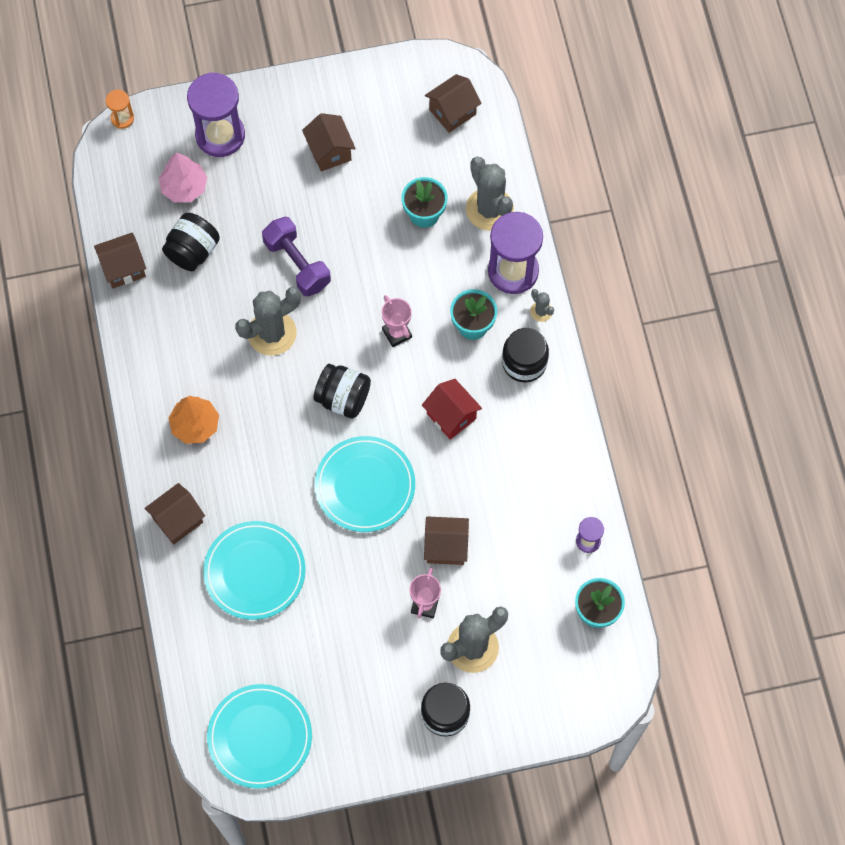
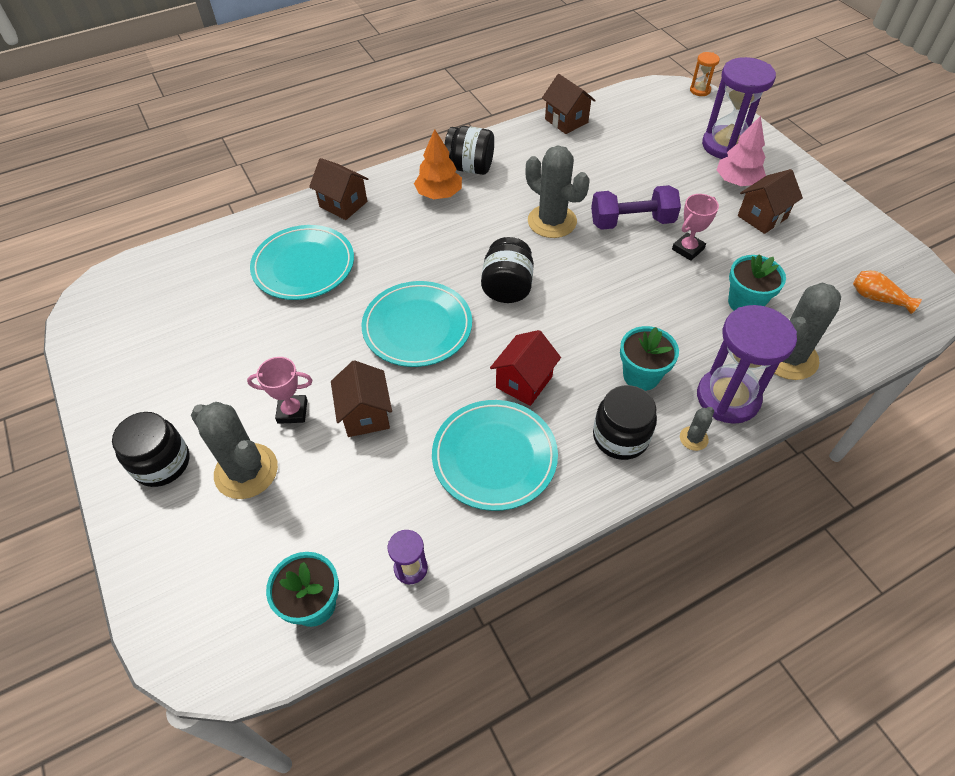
camera: 75 degrees right, 15 degrees down
pink tree [159,153,207,202] -> pink tree moved to [717,116,766,186]
black jar [162,213,220,271] -> black jar moved to [444,126,494,175]
turquoise plate [207,684,312,789] -> turquoise plate moved to [432,400,558,511]
purple dumbbell [262,217,331,297] -> purple dumbbell turned 45 degrees clockwise [591,185,681,230]
pink trophy [381,295,412,347] -> pink trophy moved to [672,194,719,261]
brown house [425,74,481,133] -> orange vase [853,271,922,314]

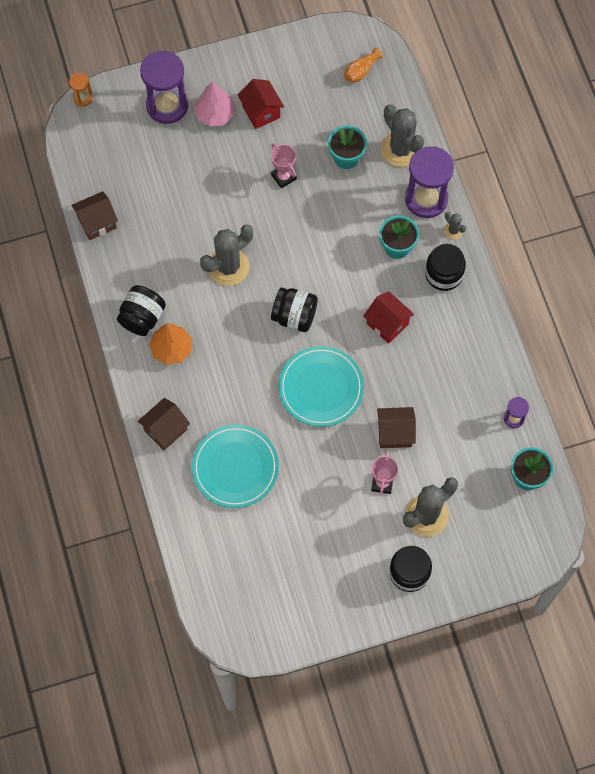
camera: 80 degrees left, 15 degrees up
turquoise plate [432,400,558,511] -> none
purple dumbbell [591,185,681,230] -> none
brown house [738,169,803,234] -> red house [238,79,284,129]

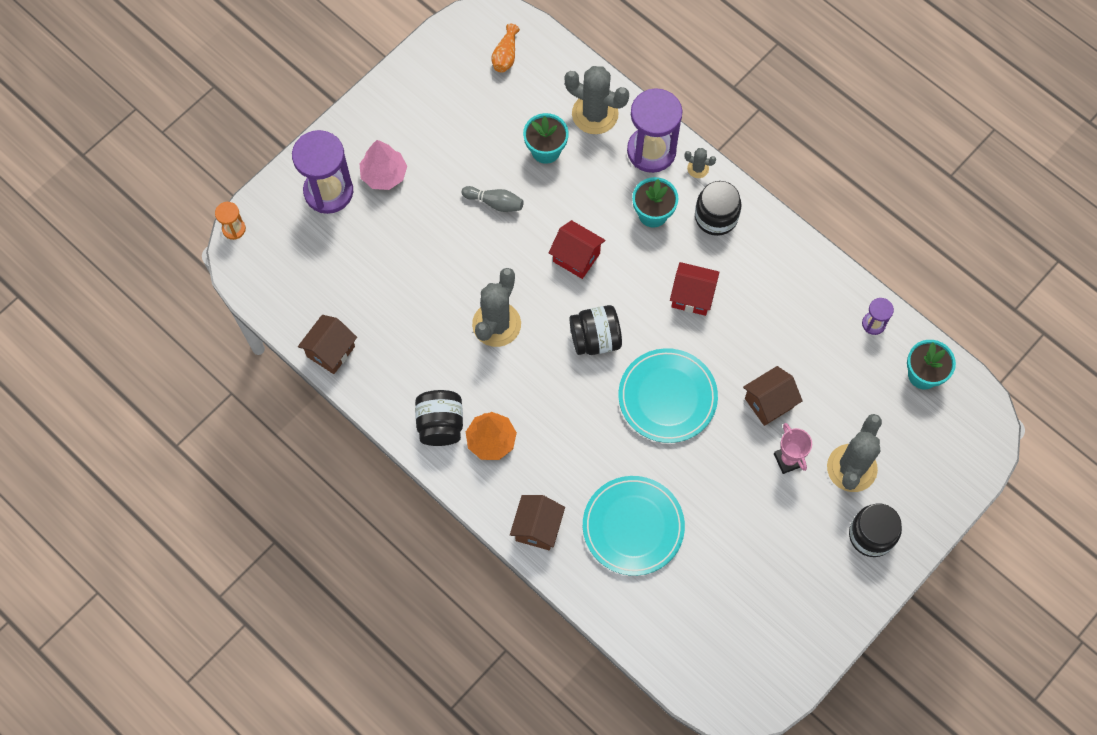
camera: 30 degrees left, 0 degrees up
red house [238,79,284,129] -> red house moved to [549,220,605,279]
pink trophy [271,143,297,188] -> grey bowling pin [462,186,524,212]

